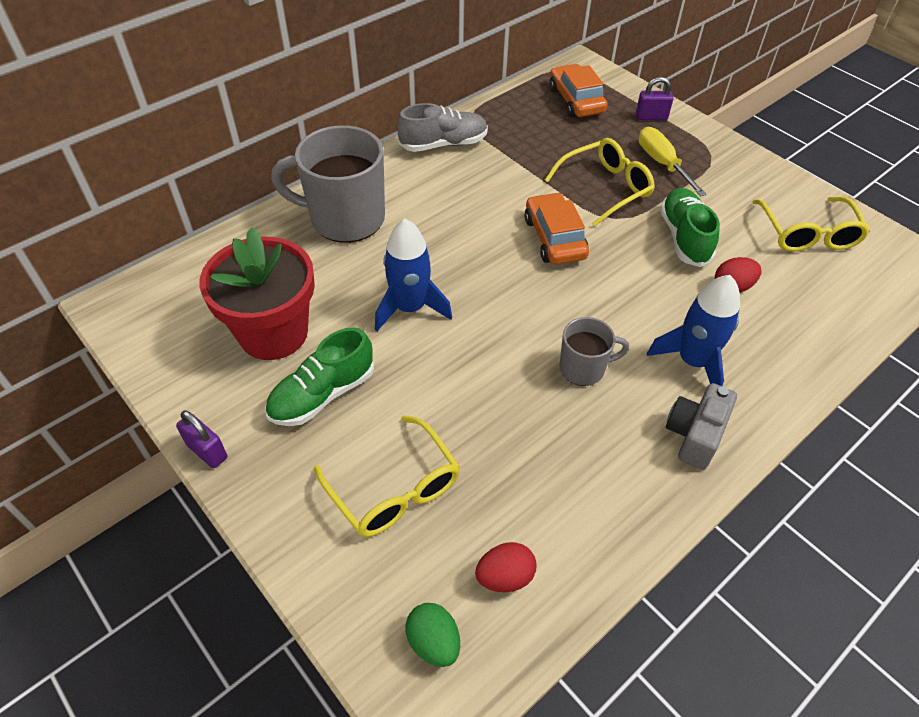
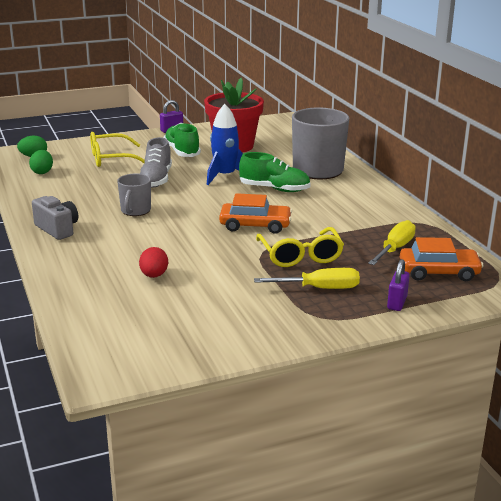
camera: 110 degrees right, 25 degrees down
grey shoe [397,103,488,152] -> grey shoe moved to [140,137,172,188]
red egg [475,542,536,592] -> green egg [29,150,53,174]
blue rocket [647,275,740,386] -> none
green shoe [660,188,720,267] -> green shoe moved to [239,152,310,192]
yellow glasses [752,197,870,252] -> none
none -> yellow screwdriver [368,220,416,265]

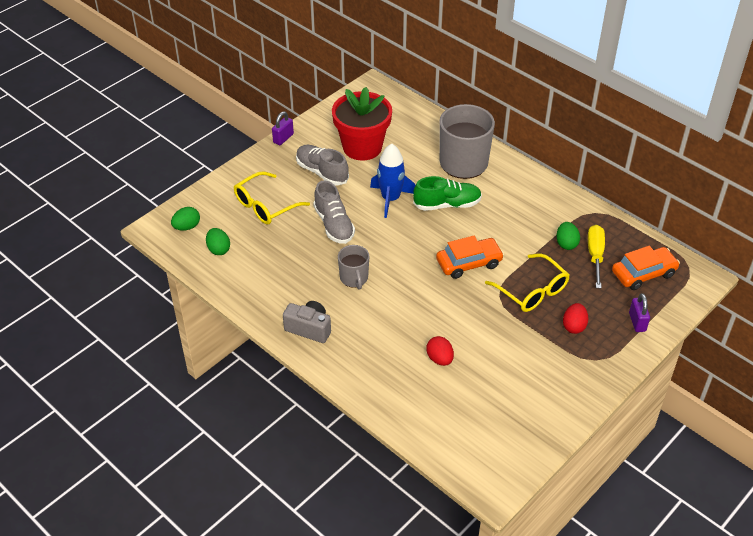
camera: 25 degrees left, 20 degrees up
green shoe [163,123,201,157] -> grey shoe [296,145,349,186]
yellow screwdriver [254,268,360,289] -> red egg [563,303,588,334]
none -> green egg [556,222,580,250]

